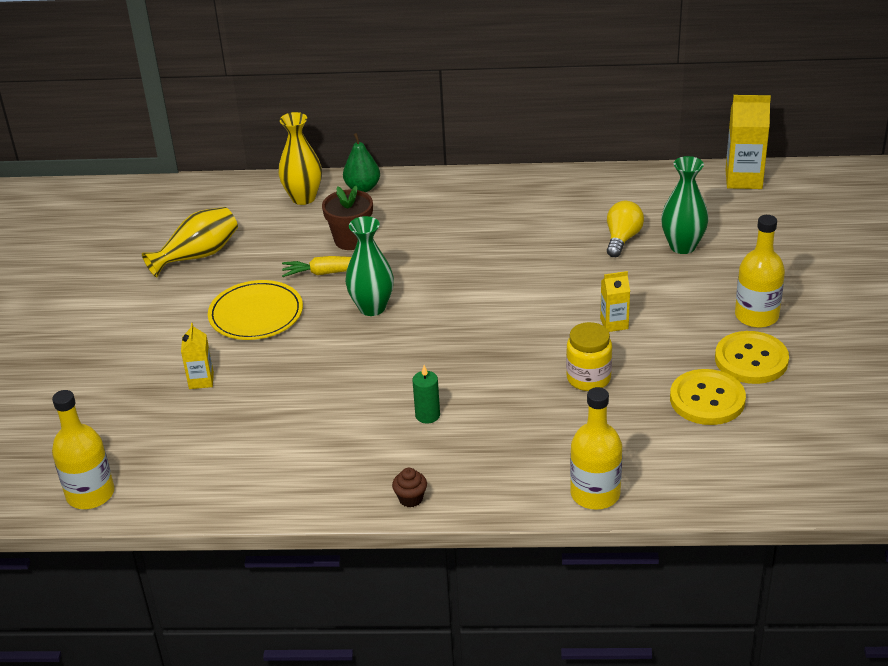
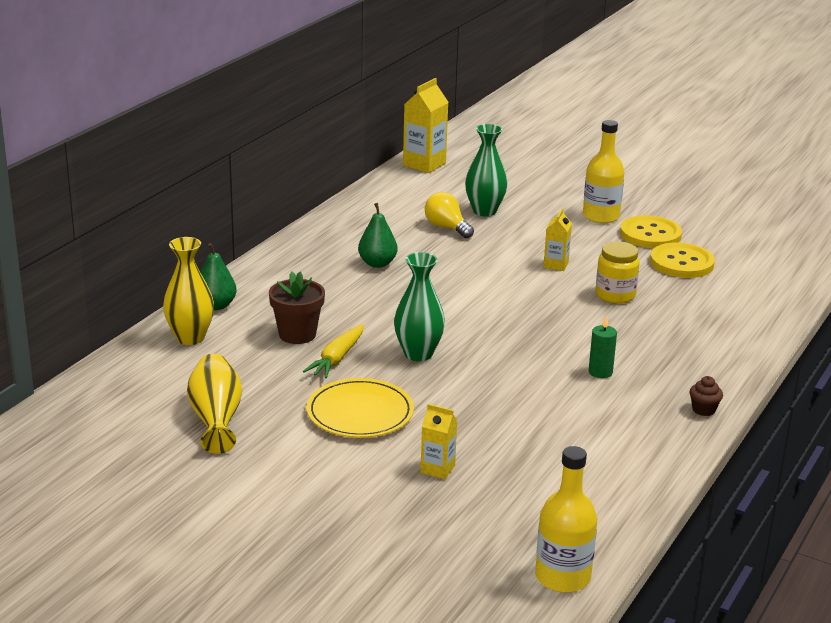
camera: 65 degrees left, 10 degrees down
yellow bottle [570,387,622,510] -> none
none -> green pear [358,203,397,268]

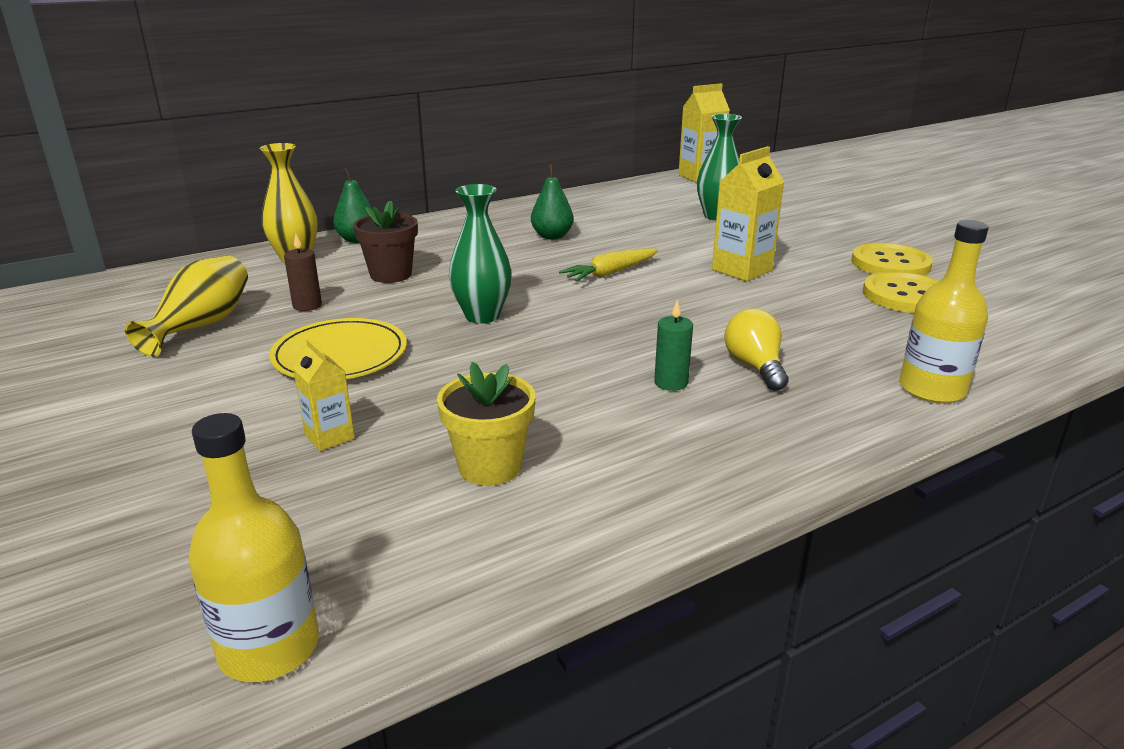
camera: 30 degrees right, 0 degrees up
yellow carrot [303,324,364,378] -> yellow carrot moved to [559,248,658,282]
yellow light bulb [425,192,474,239] -> yellow light bulb moved to [725,308,788,391]
yellow carton [543,208,572,271] -> yellow carton [712,146,784,282], size x1.71
yellow bottle [583,120,624,223] -> yellow bottle moved to [899,220,989,403]
yellow jar [596,241,640,304] -> none
brown cupcake [690,376,723,416] -> none
none -> brown candle [284,234,322,311]
none -> yellow flower pot [437,362,535,486]

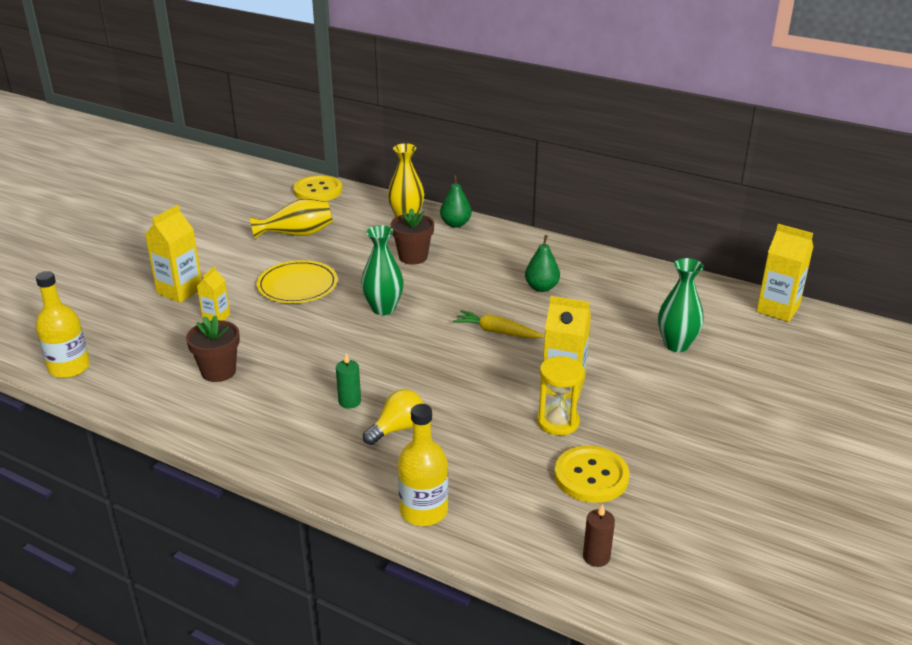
camera: 60 degrees right, 5 degrees up
brown candle [284,234,322,311] -> brown candle moved to [583,504,615,567]
yellow flower pot [437,362,535,486] -> brown flower pot [186,315,240,382]
yellow button [851,243,933,276] -> yellow button moved to [293,175,342,201]
none -> yellow carton [145,205,202,303]
none -> yellow hourglass [537,356,584,436]

